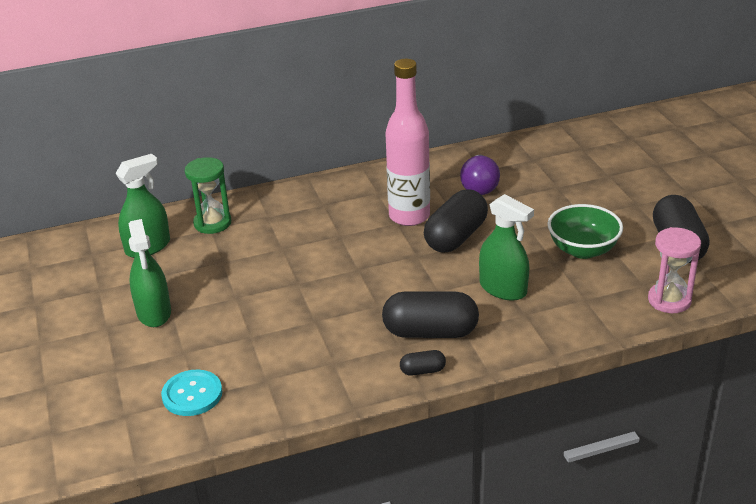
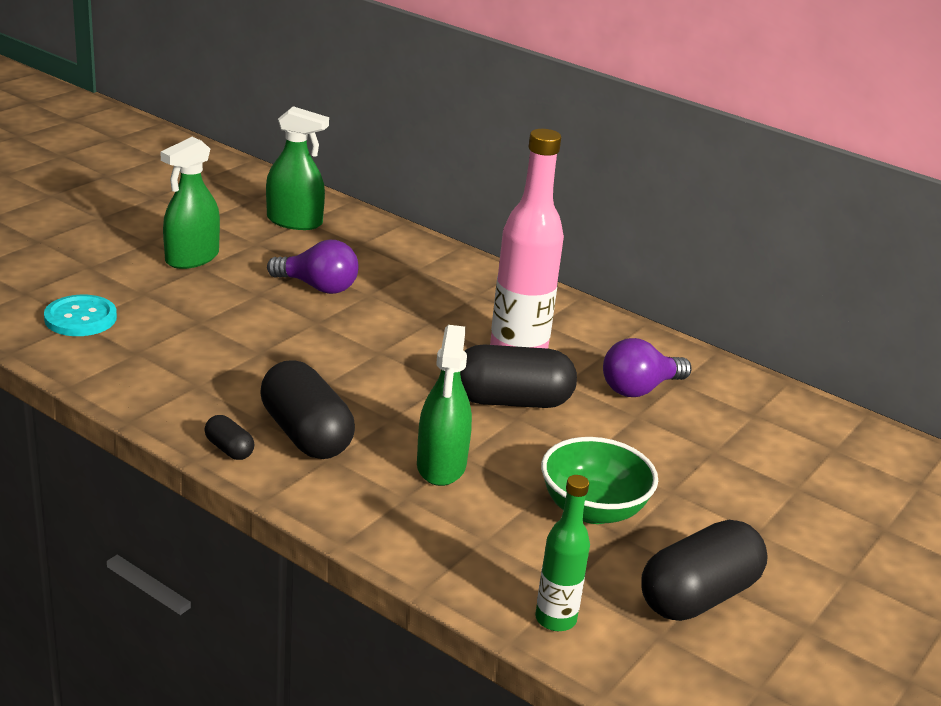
camera: 50 degrees right, 5 degrees down
green hourglass [185,157,231,234] -> none
pink hourglass [648,227,701,313] -> green bottle [535,475,590,631]
none -> purple light bulb [267,240,358,294]

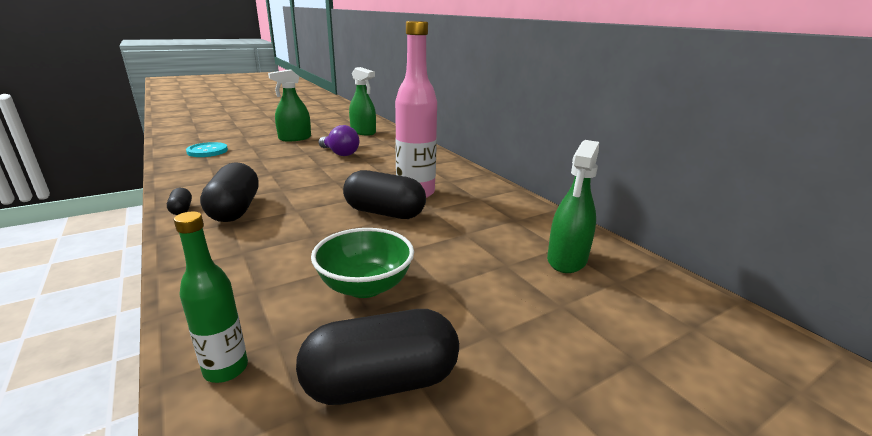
camera: 25 degrees right, 5 degrees down
green spray bottle [417,325,472,486] -> green spray bottle moved to [547,140,599,273]
purple light bulb [603,338,692,397] -> none

